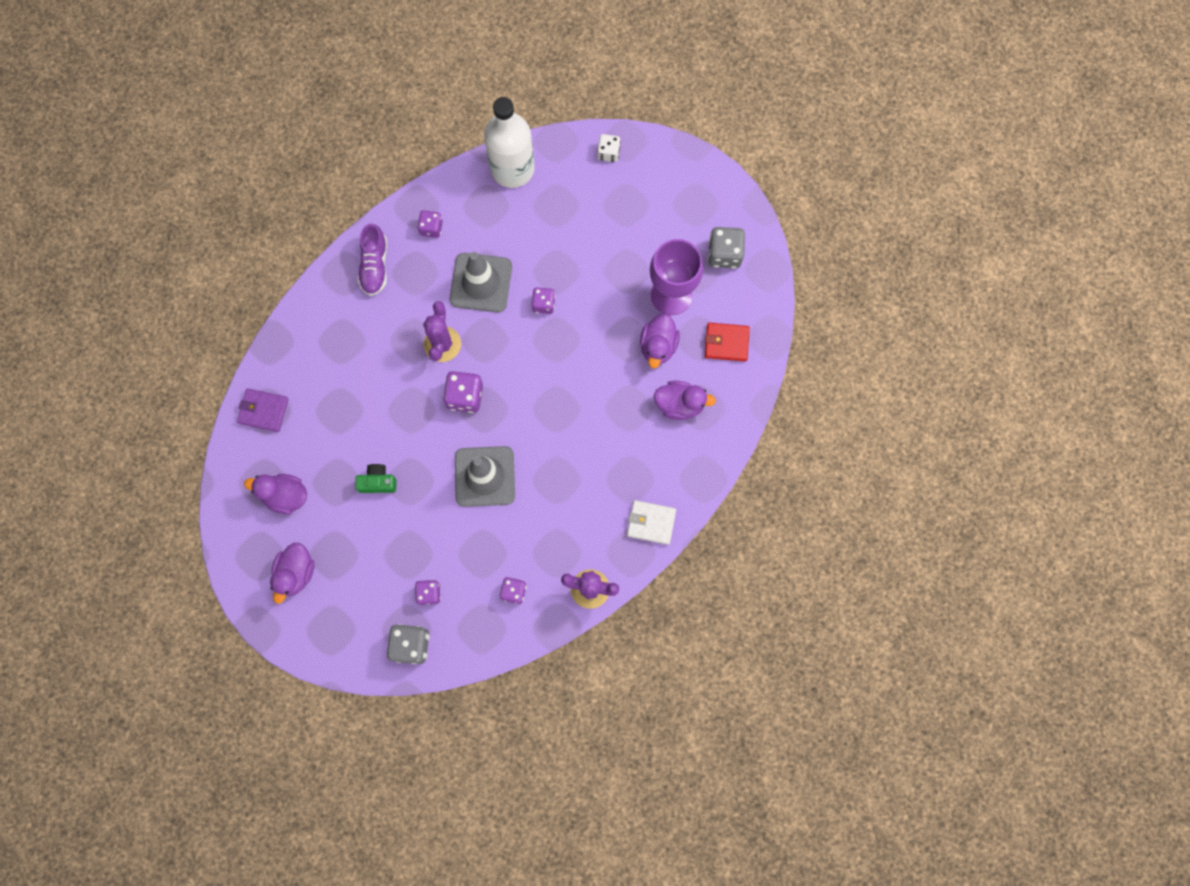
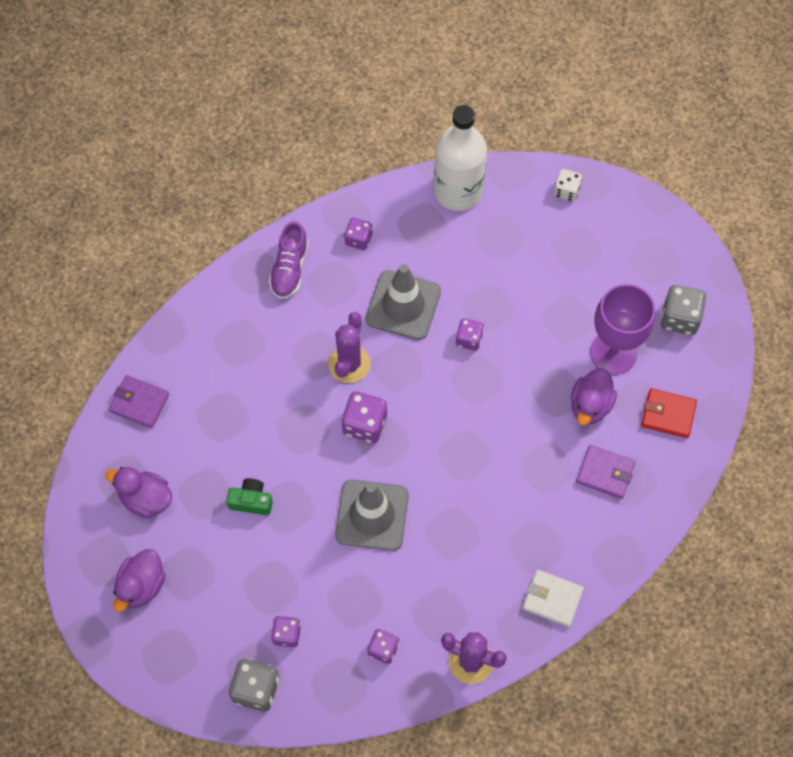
camera: 10 degrees right, 10 degrees down
purple duck [654,381,716,420] -> purple wallet [576,445,635,499]

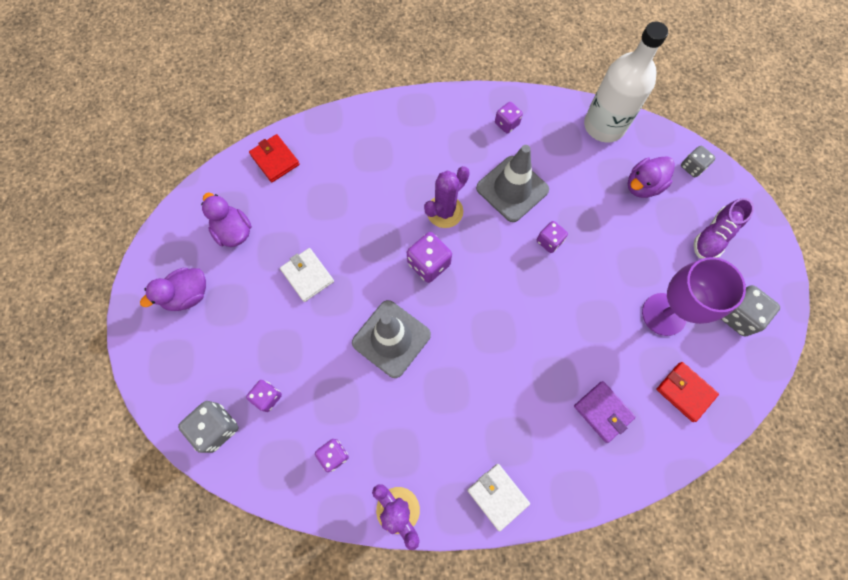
camera: 30 degrees right, 5 degrees up
purple wallet [109,375,169,428] -> red wallet [249,134,300,182]
green camera [226,478,273,515] -> white wallet [280,248,334,302]
purple shoe [269,221,309,299] -> purple shoe moved to [694,198,754,259]
white dice [554,169,582,201] -> grey dice [681,146,715,177]
purple duck [571,368,617,425] -> purple duck moved to [628,156,675,198]

